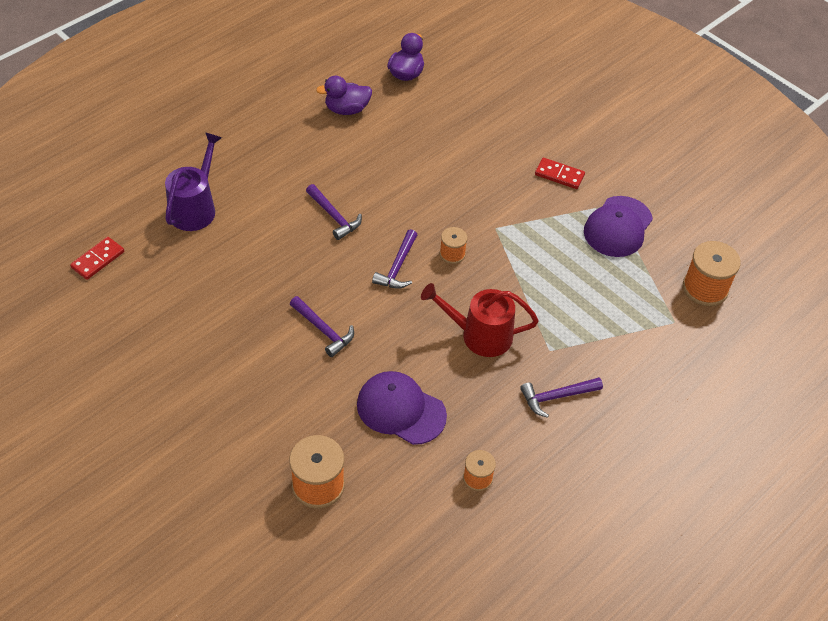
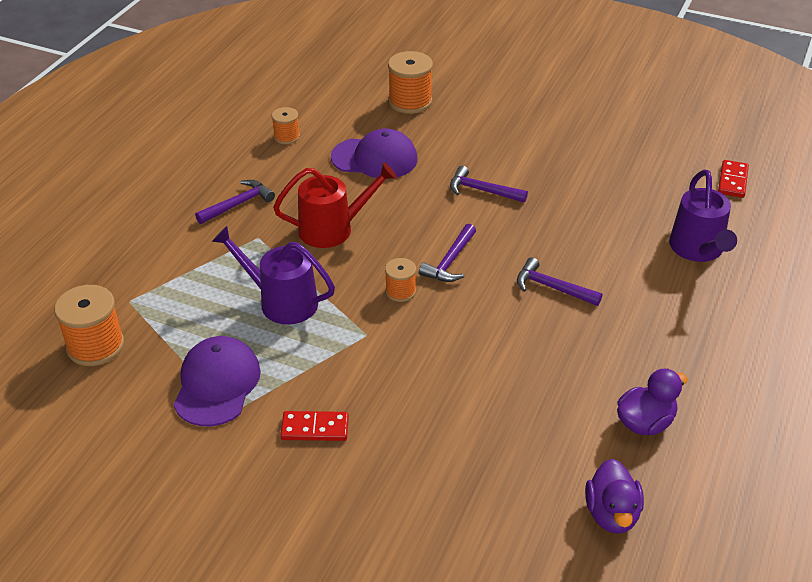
camera: 160 degrees right, 10 degrees down
purple hammer [372,229,417,289] -> purple hammer turned 150 degrees counterclockwise [419,224,476,282]
none -> purple watering can [212,226,335,325]

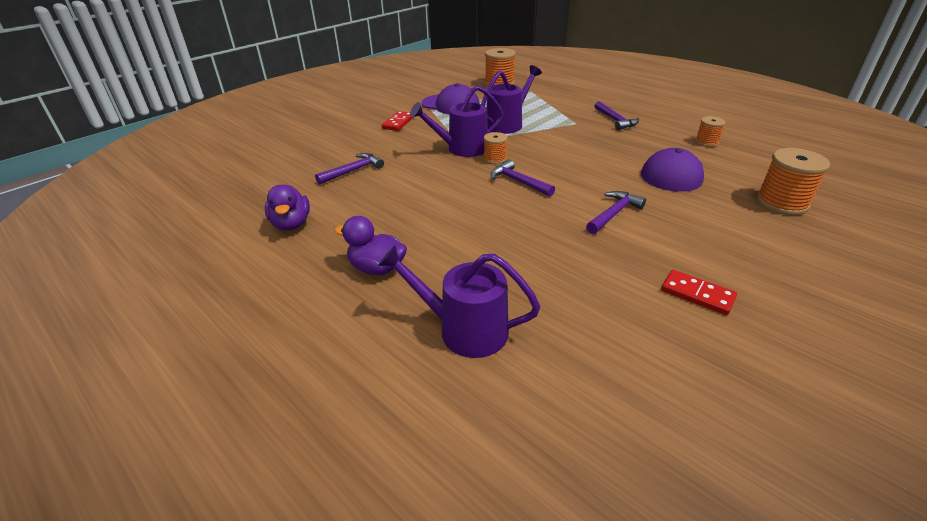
camera: 110 degrees right, 5 degrees down
red watering can [273,162,397,248] -> none
purple hammer [517,257,602,306] -> purple hammer moved to [315,153,384,185]
purple duck [585,459,644,534] -> purple duck moved to [334,216,407,275]
red domino [718,160,749,198] -> red domino moved to [661,270,737,315]
none -> purple watering can [410,85,504,157]

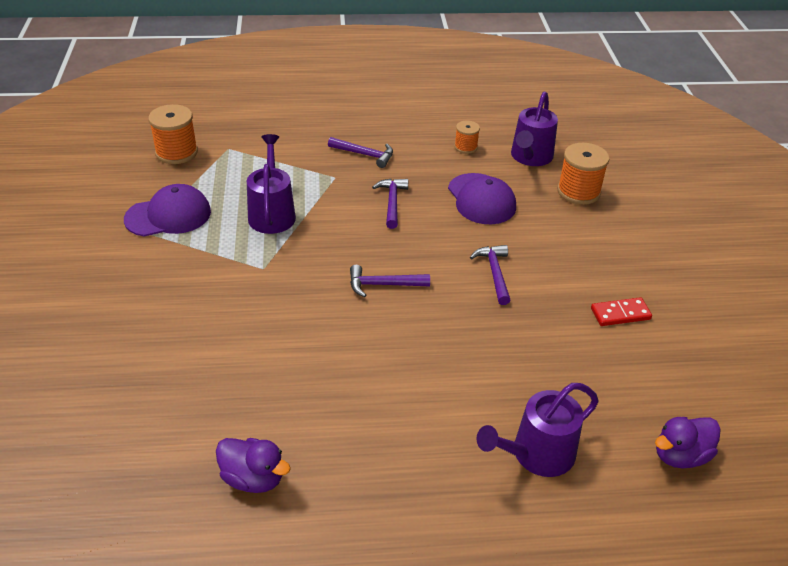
camera: 50 degrees left, 5 degrees up
purple hammer [315,153,384,185] -> purple hammer moved to [372,179,408,229]
purple duck [334,216,407,275] -> purple duck moved to [655,417,721,468]
red domino [382,111,414,131] -> none
purple watering can [410,85,504,157] -> purple watering can moved to [511,92,558,166]
orange spool [484,132,507,164] -> none

